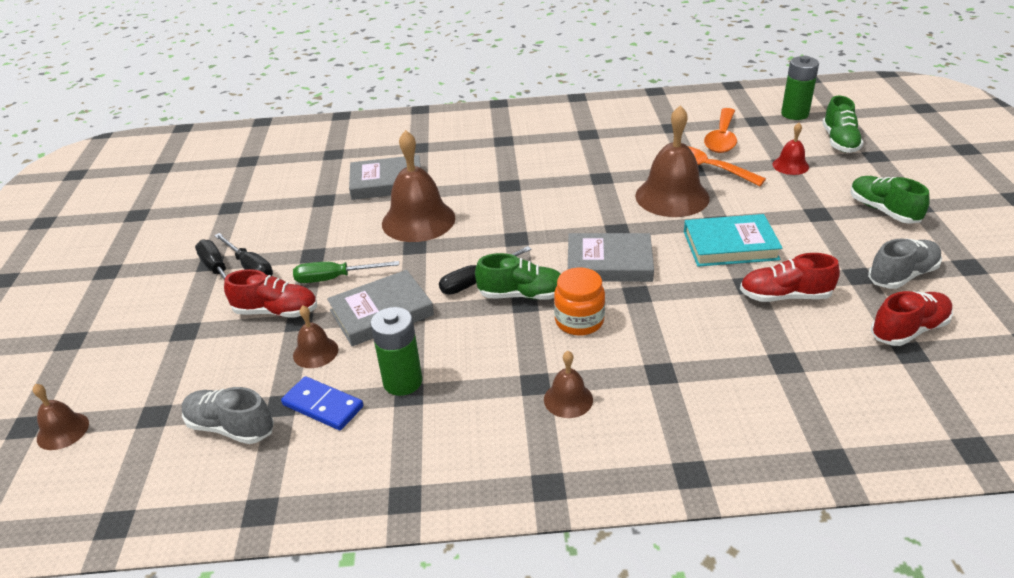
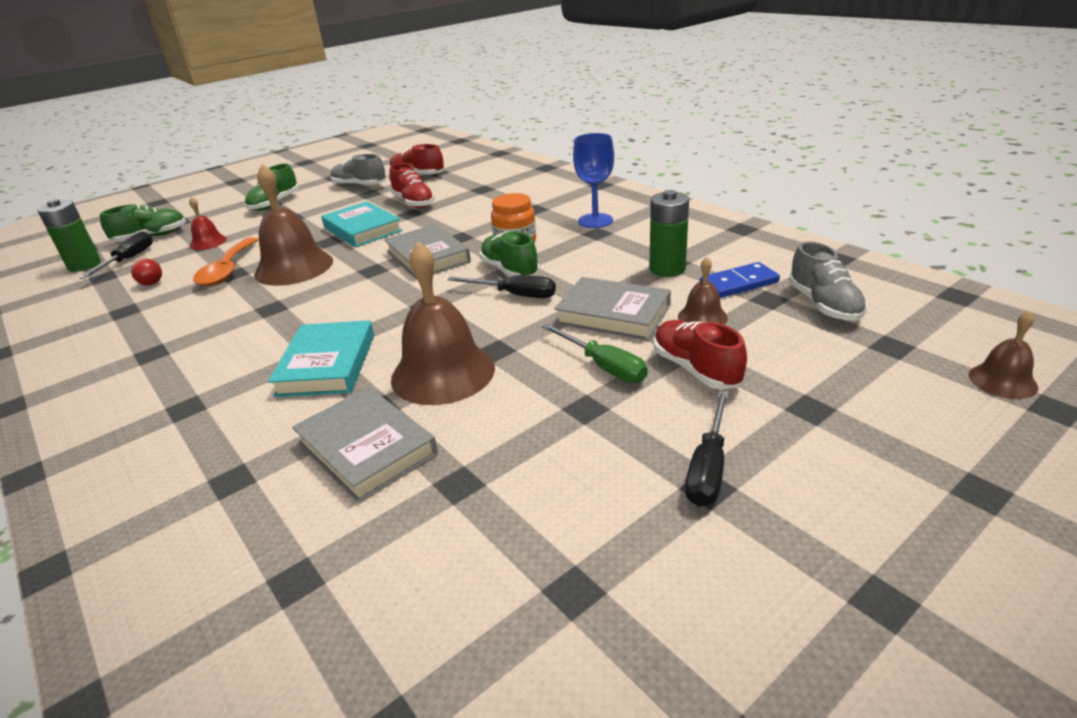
camera: 125 degrees left, 5 degrees down
black screwdriver [214,233,273,276] -> black screwdriver moved to [79,231,153,279]
blue domino [281,376,363,430] -> blue domino turned 75 degrees clockwise [700,262,780,298]
brown bell [544,351,593,418] -> blue goblet [573,133,614,228]
orange spoon [704,108,737,153] -> red light bulb [131,259,162,286]
none -> turquoise book [268,320,374,397]

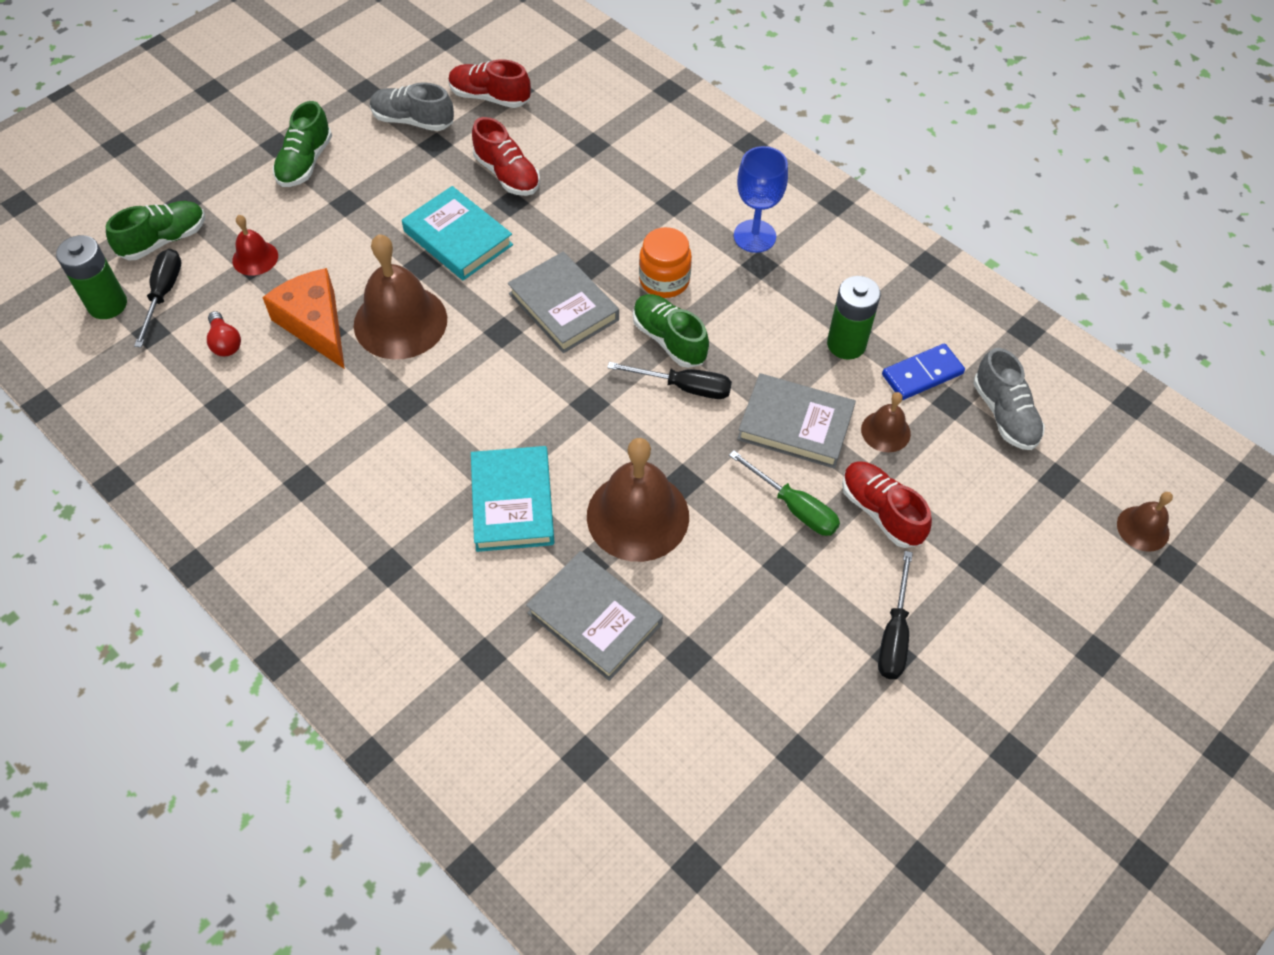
camera: 10 degrees left, 25 degrees up
orange spoon [193,237,259,286] -> orange cheese [262,268,345,369]

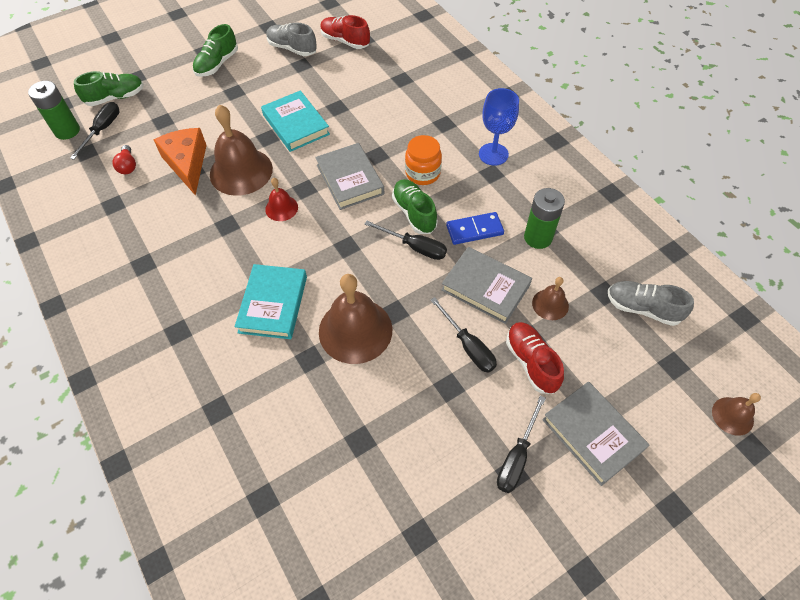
camera: 15 degrees right, 0 degrees up
red bell [232,215,278,276] -> red bell moved to [265,178,298,221]
red shoe [472,117,540,196] -> none
grey book [526,551,663,681] -> grey book moved to [542,382,649,486]
green screwdriver [729,450,840,536] -> black screwdriver [431,297,497,373]
blue domino [882,343,965,400] -> blue domino moved to [446,212,504,245]
grey shoe [973,348,1045,450] -> grey shoe turned 120 degrees clockwise [608,281,694,326]

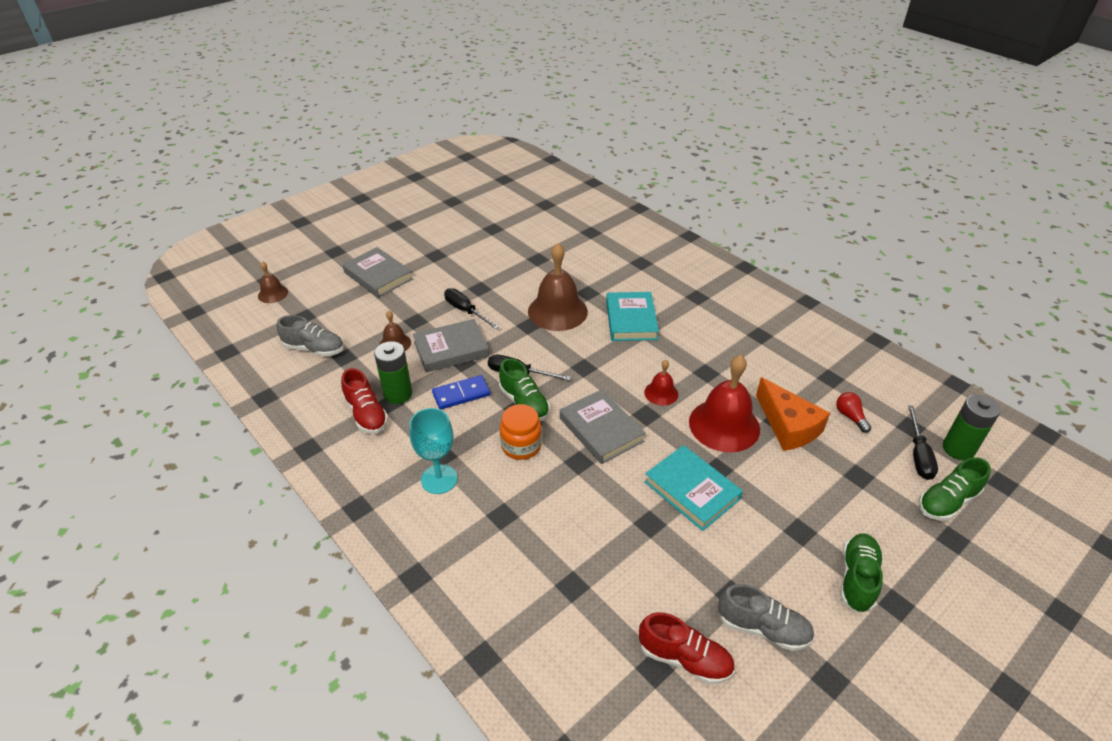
camera: 170 degrees right, 15 degrees down
brown bell [210,104,273,196] -> red bell [689,355,760,452]
grey book [441,247,532,324] -> grey book turned 45 degrees counterclockwise [413,319,489,372]
blue goblet [479,88,519,166] -> turquoise goblet [409,408,457,494]
black screwdriver [497,395,546,493] -> none
red shoe [506,322,564,394] -> red shoe moved to [341,368,389,434]

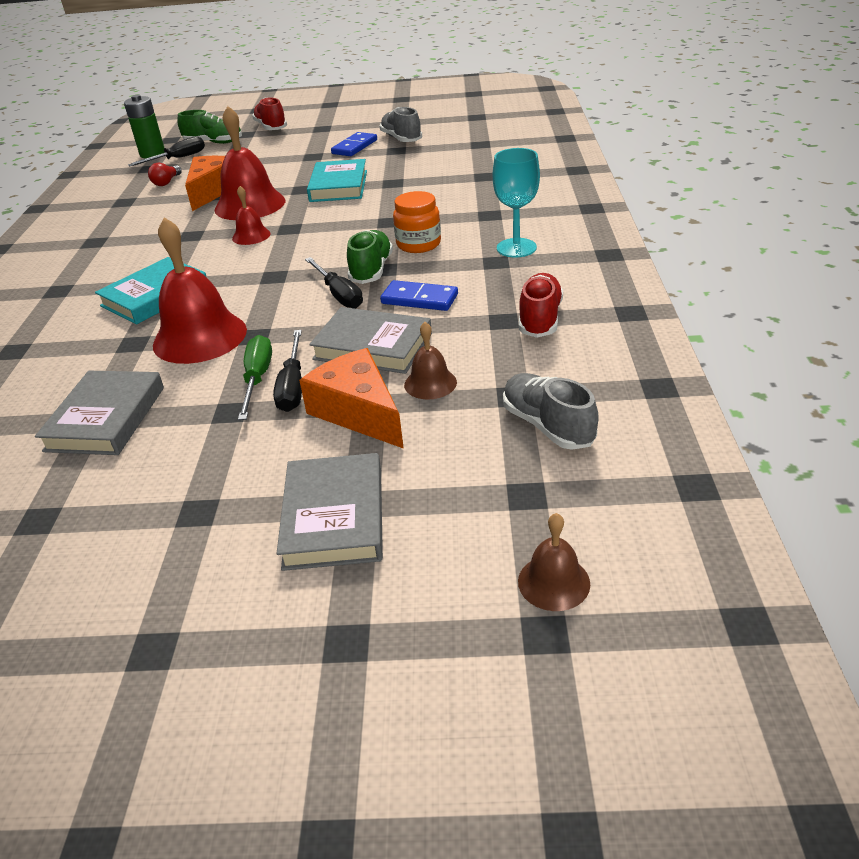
camera: 135 degrees left, 5 degrees down
green battery [374,341,412,404] -> none
brown bell [528,243,588,331] -> red bell [153,217,247,364]
grey book [560,389,645,464] -> grey book moved to [35,371,164,455]
red shoe [639,612,735,684] -> red shoe moved to [252,97,287,130]
green shoe [840,533,883,613] -> none
none -> green screwdriver [238,335,272,420]
none -> orange cheese [299,348,404,449]
none -> blue domino [331,132,377,156]

